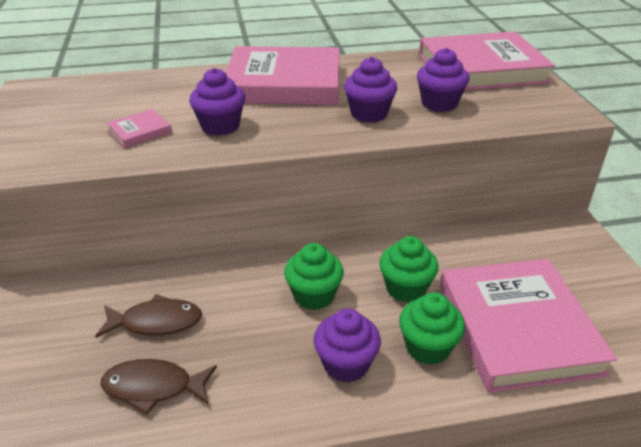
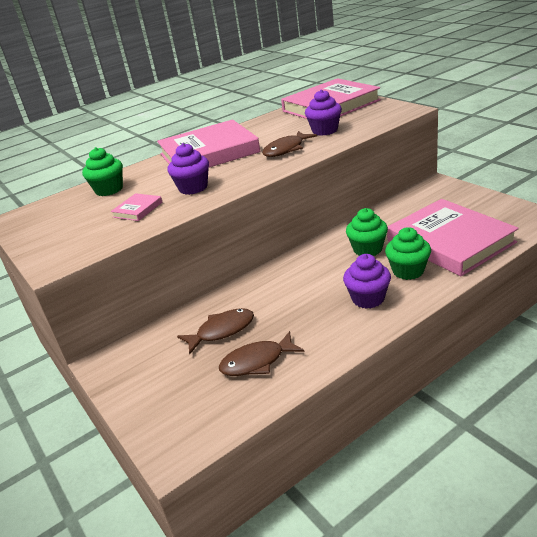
camera: 20 degrees left, 5 degrees down
green cupcake [284,243,344,310] -> green cupcake moved to [82,147,123,196]
purple cupcake [344,57,397,123] -> brown fish [262,131,317,157]

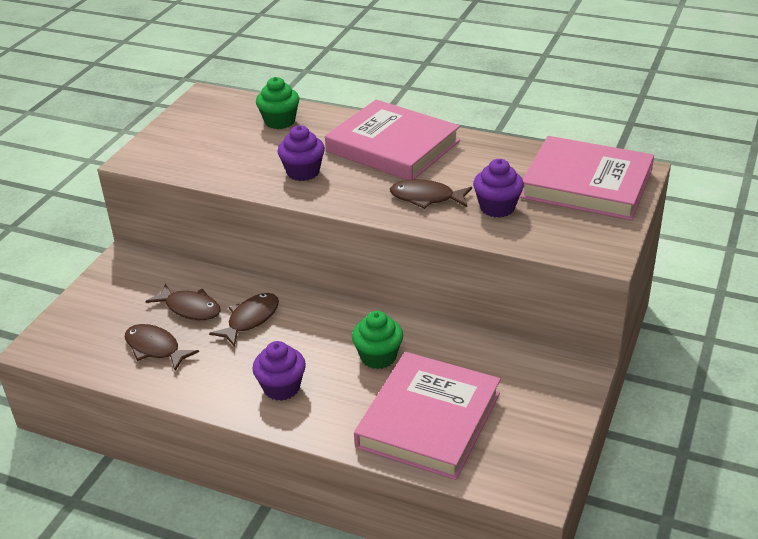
camera: 55 degrees right, 5 degrees up
pink book [111,193,162,221] -> none
green cupcake [385,227,431,280] -> none
none -> brown fish [209,293,279,347]

